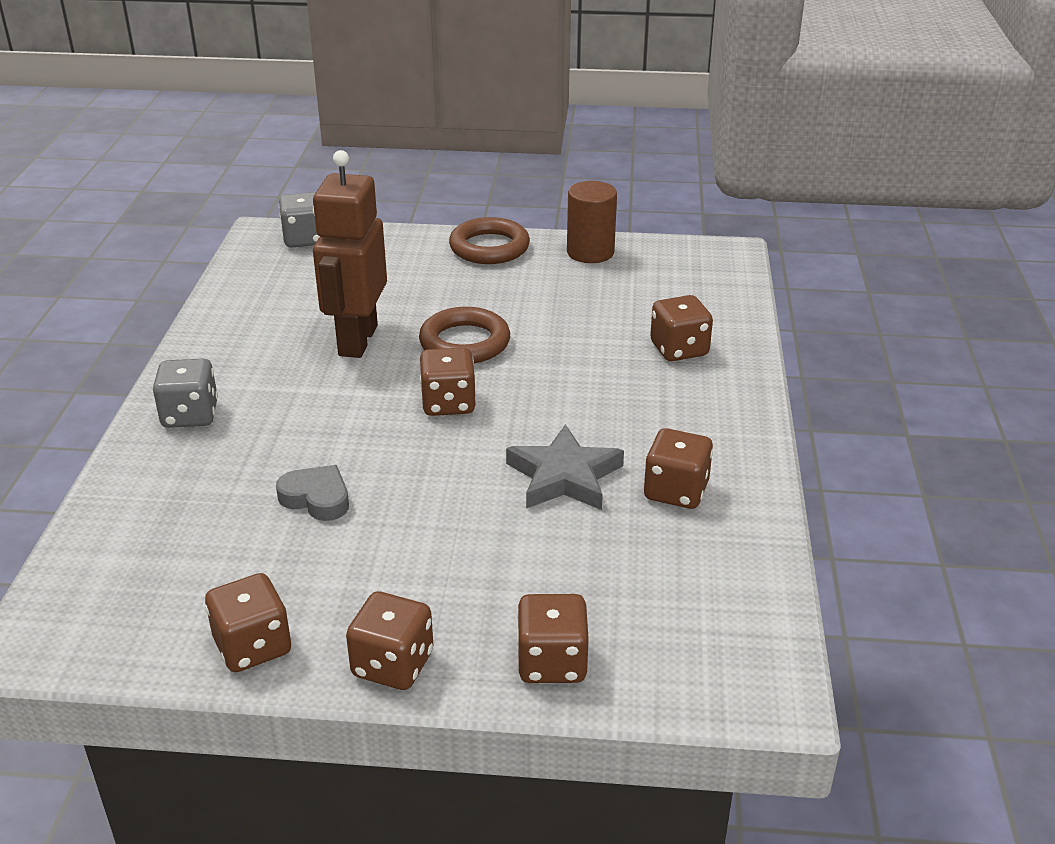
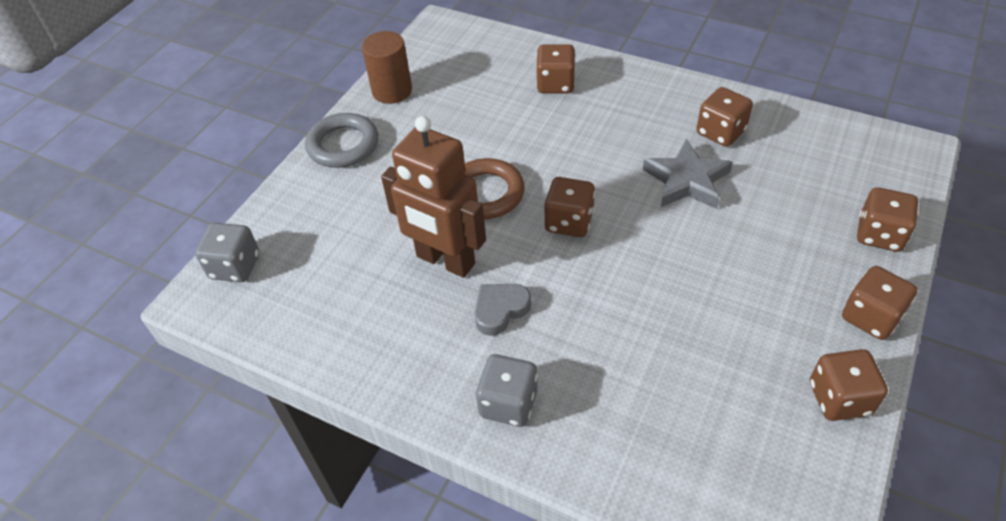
camera: 65 degrees left, 15 degrees up
grey heart [276,465,349,521] -> grey heart moved to [475,284,531,336]
brown ring [449,217,530,264] -> grey ring [305,113,378,168]

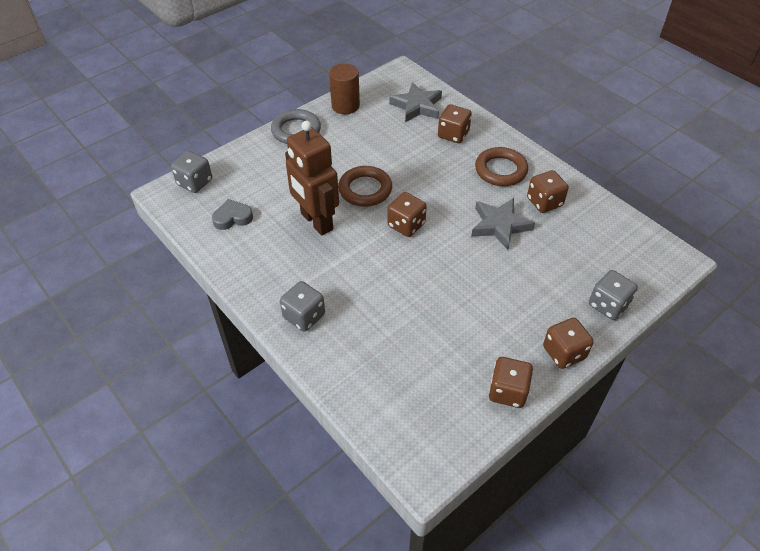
camera: 20 degrees right, 0 degrees up
grey heart [475,284,531,336] -> grey heart moved to [212,199,253,230]
brown dice [857,187,918,252] -> grey dice [589,270,638,320]
none -> grey star [389,82,442,122]
none -> brown ring [475,147,528,186]

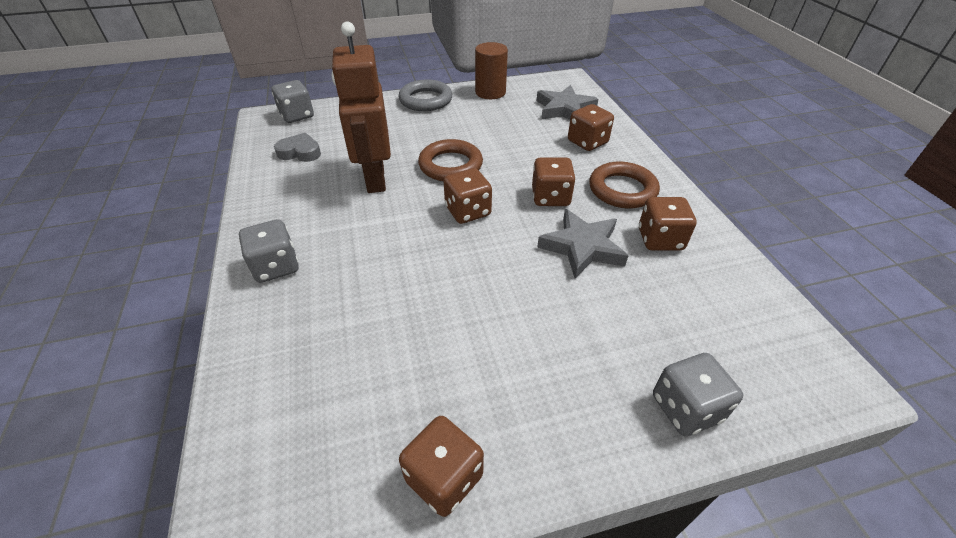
camera: 25 degrees right, 5 degrees down
brown dice [543,318,594,369] -> brown dice moved to [532,157,576,206]

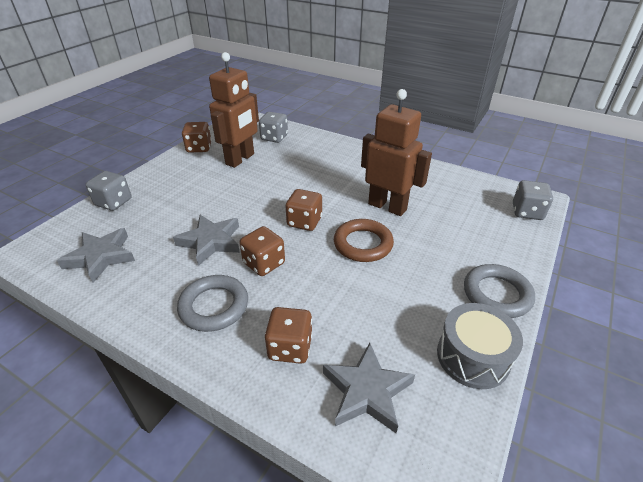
camera: 135 degrees right, 5 degrees down
grey dice [239,219,299,283] -> grey dice moved to [259,112,288,143]
grey heart [274,133,321,162] -> none
brown cylinder [475,42,508,99] -> grey drum [437,303,523,389]
brown ring [589,162,660,209] -> grey ring [177,275,248,332]
brown dice [639,197,697,250] -> none
none -> grey star [57,228,135,283]
none -> brown robot [209,52,259,168]

